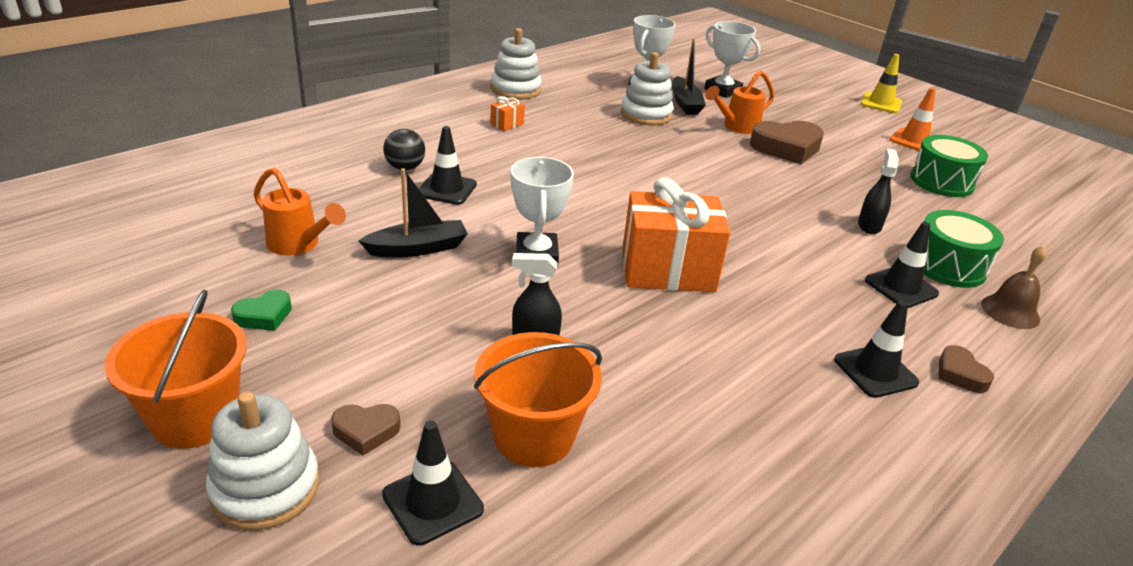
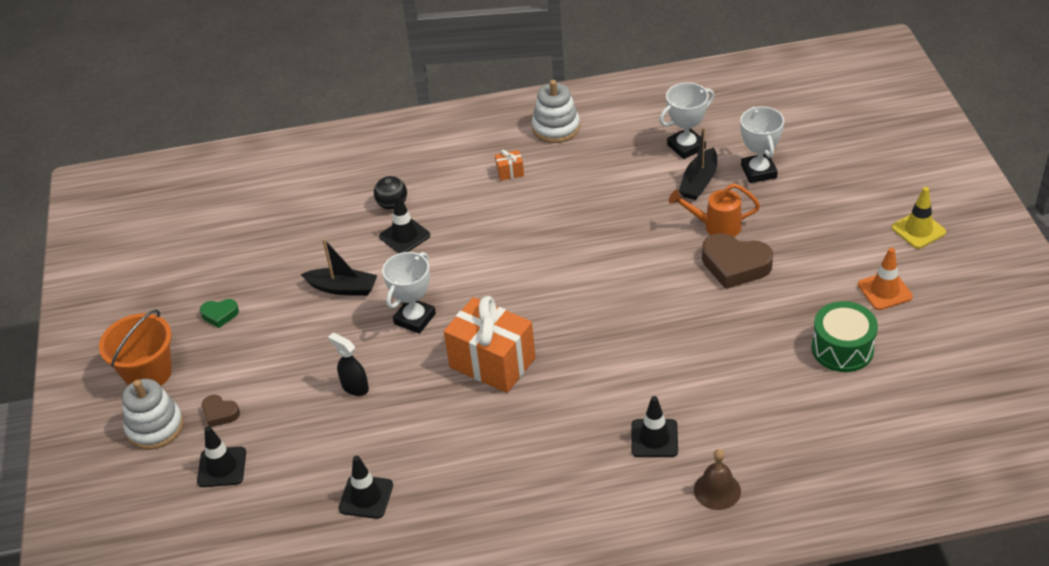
camera: 40 degrees right, 10 degrees up
orange watering can [253,167,346,256] -> none
orange bucket [474,332,602,467] -> none
white stacking toy [621,52,674,125] -> none
black traffic cone [834,300,919,398] -> black traffic cone moved to [338,456,393,519]
black spray bottle [858,148,899,234] -> none
green drum [924,210,1004,288] -> none
brown heart [939,345,994,393] -> none

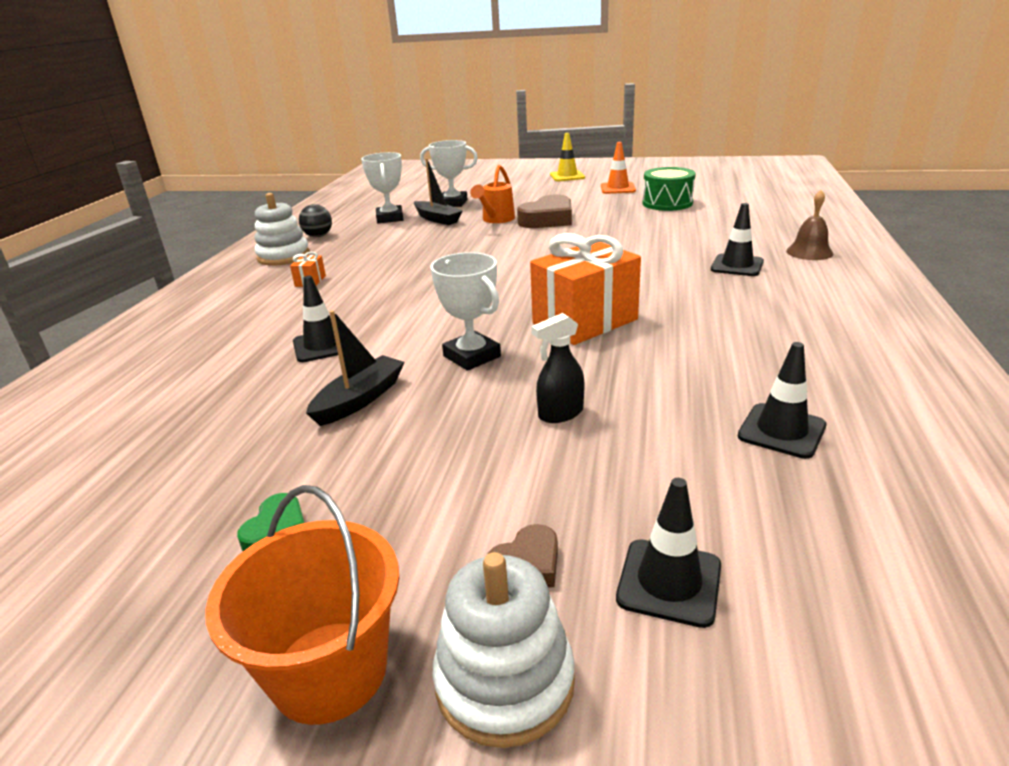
camera: 70 degrees left, 15 degrees down
black ball [374,176,407,210] -> black ball moved to [299,204,332,237]

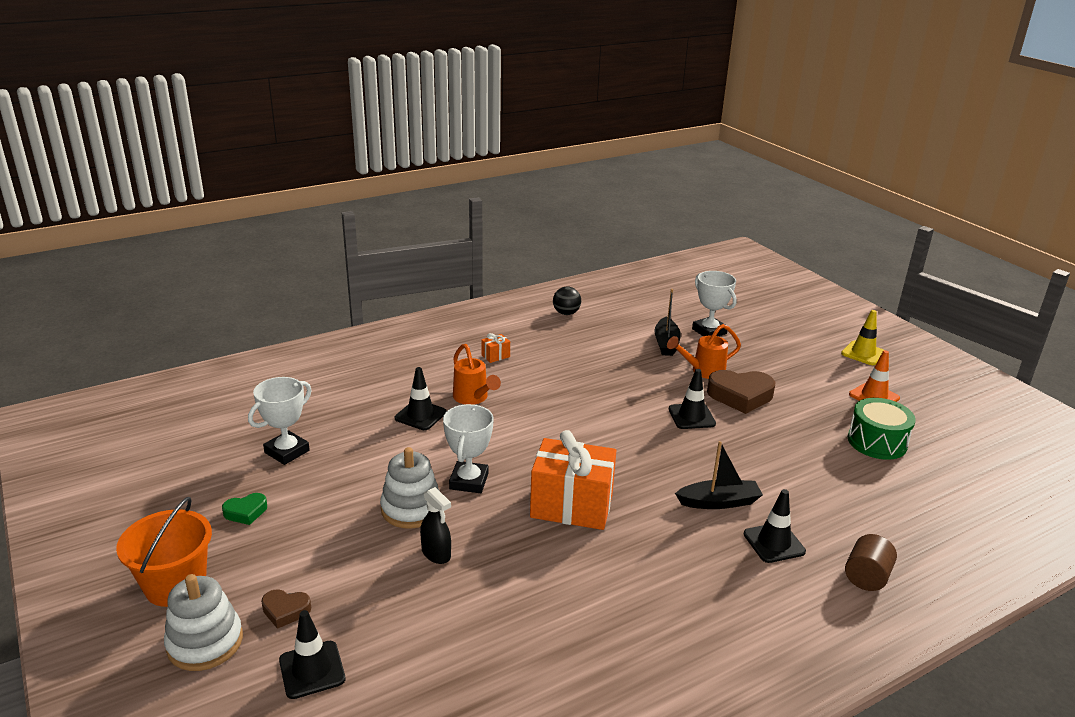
camera: 45 degrees right, 0 degrees up
white stacking toy [255,193,310,266] -> white stacking toy moved to [380,447,439,529]
black boat [306,310,405,426] -> black boat moved to [675,441,763,509]
white trophy [361,152,403,223] -> white trophy moved to [248,377,312,465]
black spray bottle [531,313,584,423] -> black spray bottle turned 150 degrees counterclockwise [420,487,451,564]
black traffic cone [738,342,826,459] -> black traffic cone moved to [669,369,716,429]
brown bell [786,190,833,260] -> brown cylinder [845,534,897,591]
none -> orange watering can [453,344,501,405]

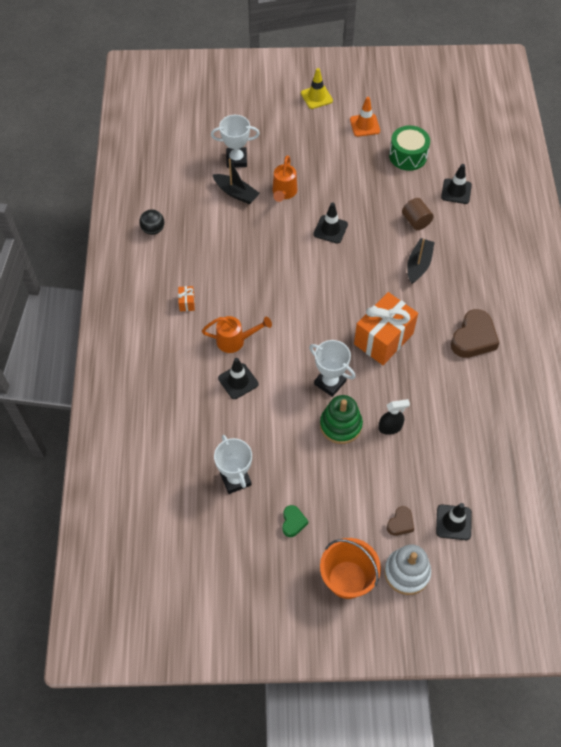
camera: 60 degrees left, 30 degrees up
white stacking toy [380,447,439,529] -> green stacking toy [320,395,363,444]
brown heart [707,370,775,414] -> brown heart moved to [451,309,500,358]
black traffic cone [744,489,806,563] -> black traffic cone moved to [441,164,472,204]
brown cylinder [845,534,897,591] -> brown cylinder moved to [402,198,434,230]

